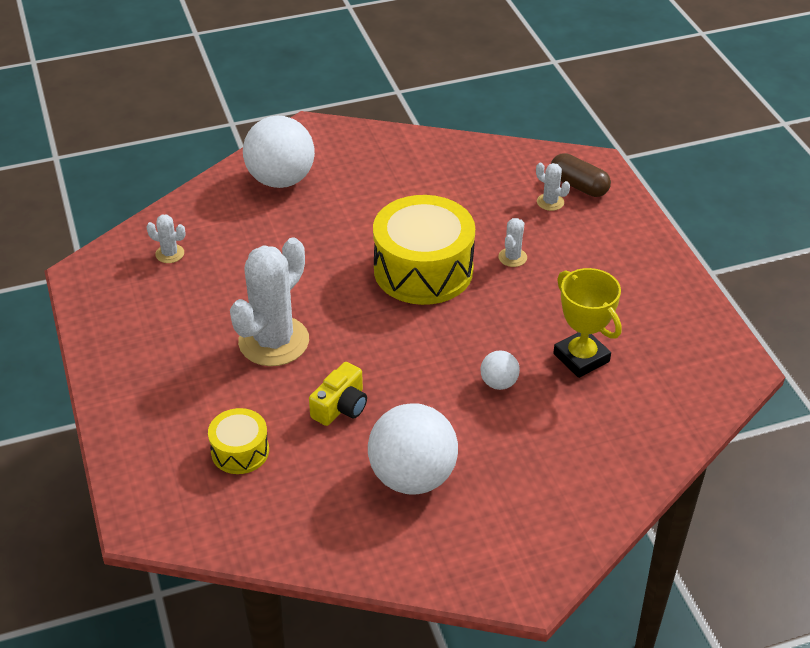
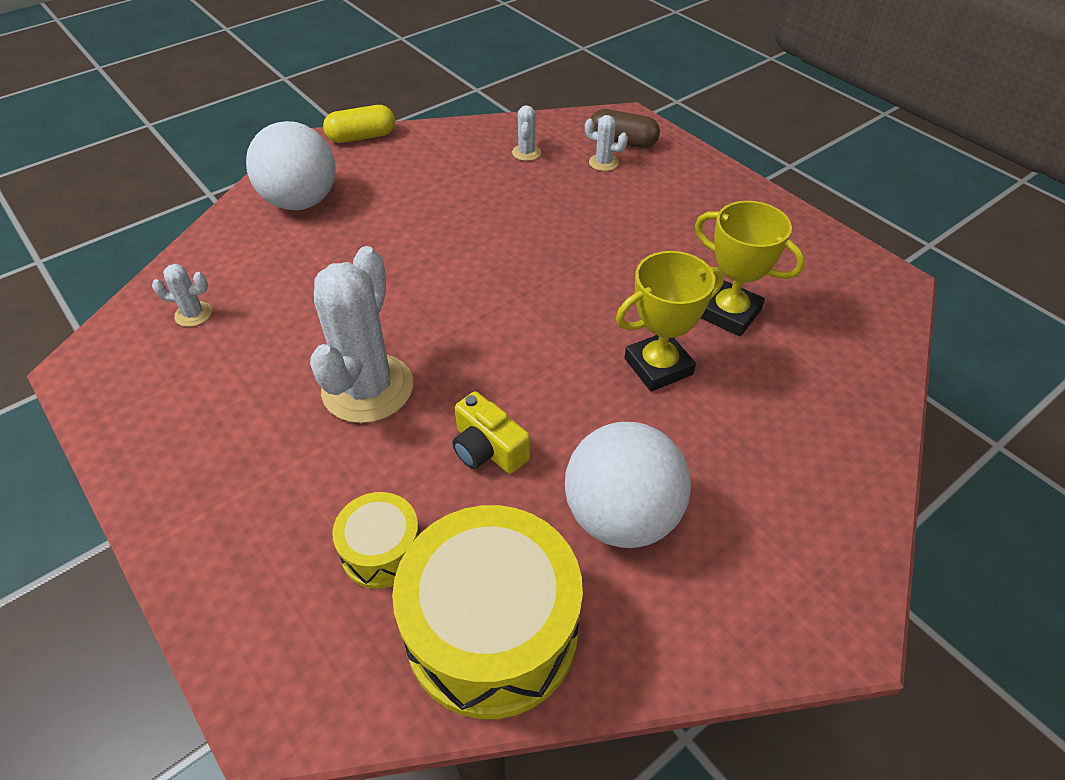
camera: 20 degrees left, 5 degrees up
yellow camera [309,362,367,426] -> yellow camera turned 120 degrees clockwise [452,391,530,474]
yellow drum [373,195,475,305] -> yellow drum moved to [392,505,583,719]
white ball [481,350,520,390] -> yellow trophy [616,251,724,391]
white cactus [498,218,527,267] -> white cactus moved to [512,105,542,161]
none -> yellow capsule [323,105,395,143]

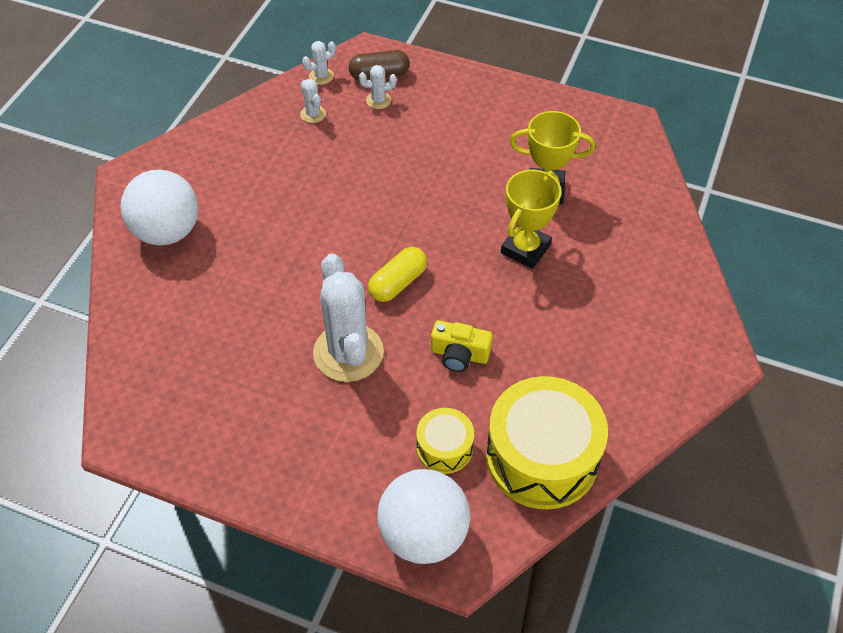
camera: 30 degrees left, 5 degrees up
white cactus [152,264,212,327] -> white cactus moved to [302,41,336,85]
yellow capsule [323,105,395,143] -> yellow capsule moved to [368,247,427,302]
white ball [565,422,691,548] -> white ball moved to [377,469,470,564]

